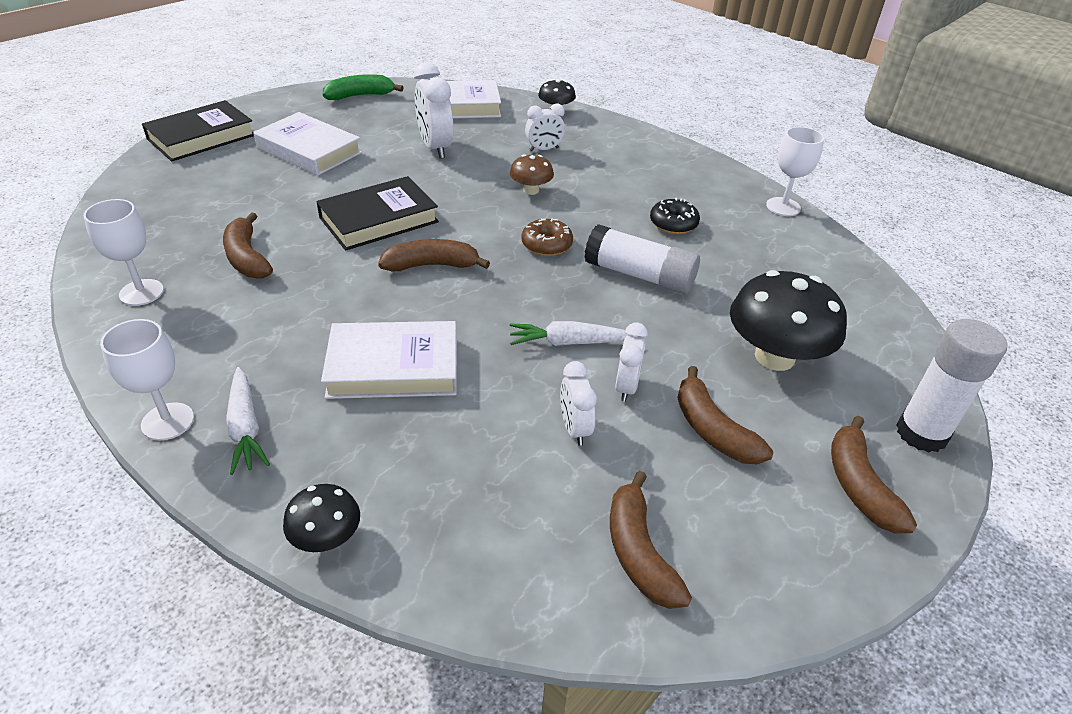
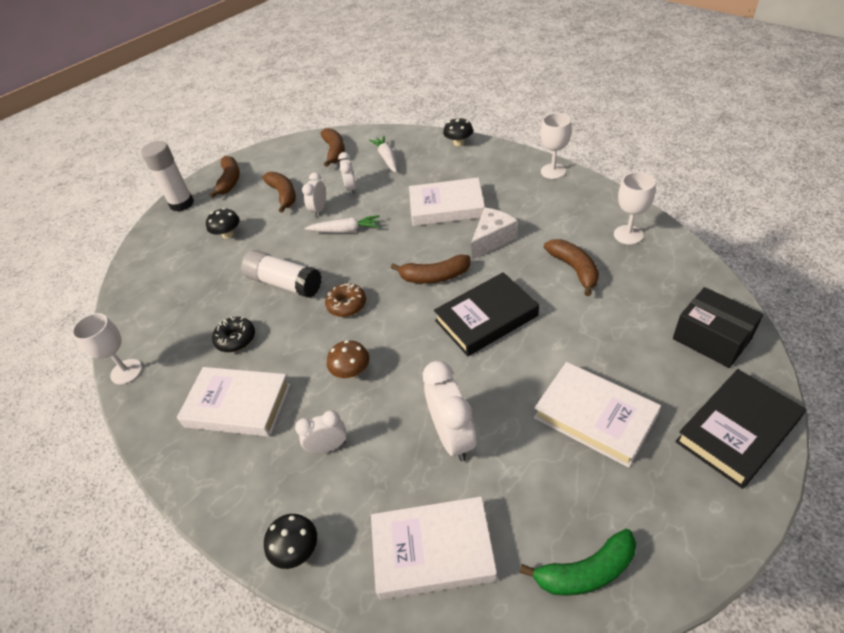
camera: 170 degrees left, 5 degrees up
white carrot [226,367,270,475] -> white carrot moved to [369,136,397,172]
black mushroom [730,270,847,371] -> black mushroom [206,208,240,239], size x0.52
none -> white book [177,367,291,437]
none -> white cheese [471,208,518,260]
none -> black box [673,287,763,368]

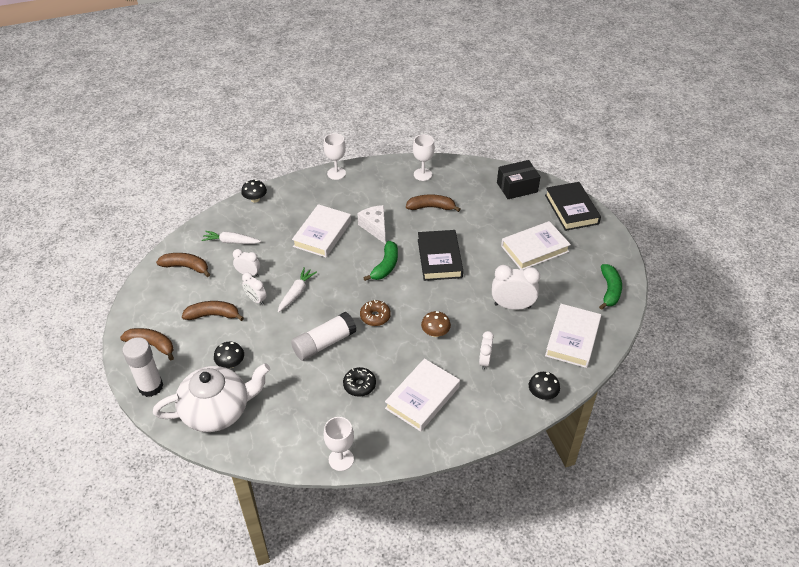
camera: 70 degrees left, 0 degrees up
brown banana [391,255,471,284] -> green banana [363,241,398,281]
none -> white teapot [153,363,270,432]

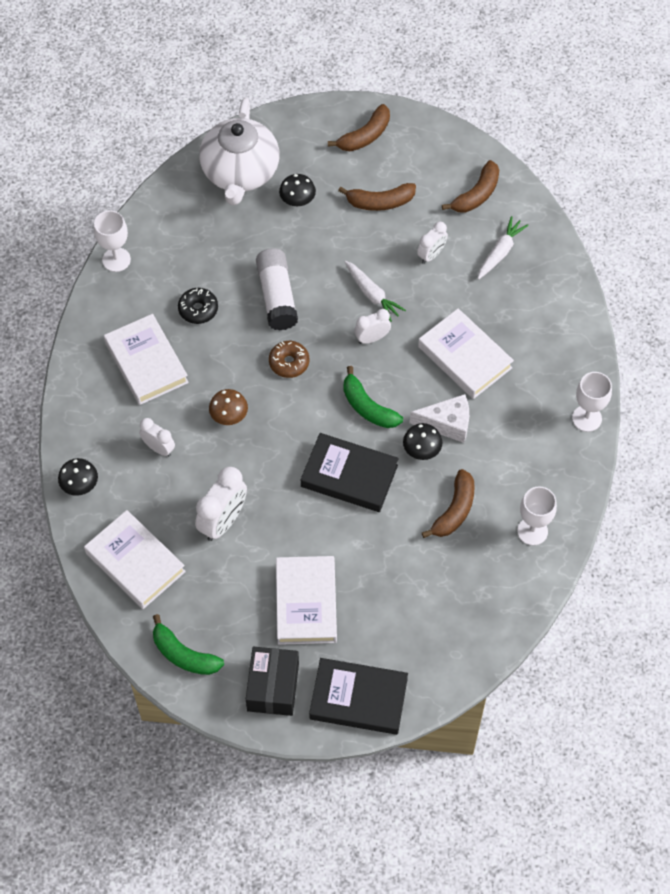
camera: 115 degrees right, 15 degrees up
white glue stick [122,337,163,397] -> none
brown banana [182,301,244,321] -> brown banana turned 60 degrees clockwise [338,183,416,211]
black mushroom [241,180,267,203] -> black mushroom moved to [403,423,442,460]
white clock [242,273,267,305] -> white clock moved to [354,309,391,344]
black box [497,160,541,199] -> black box moved to [246,647,299,716]

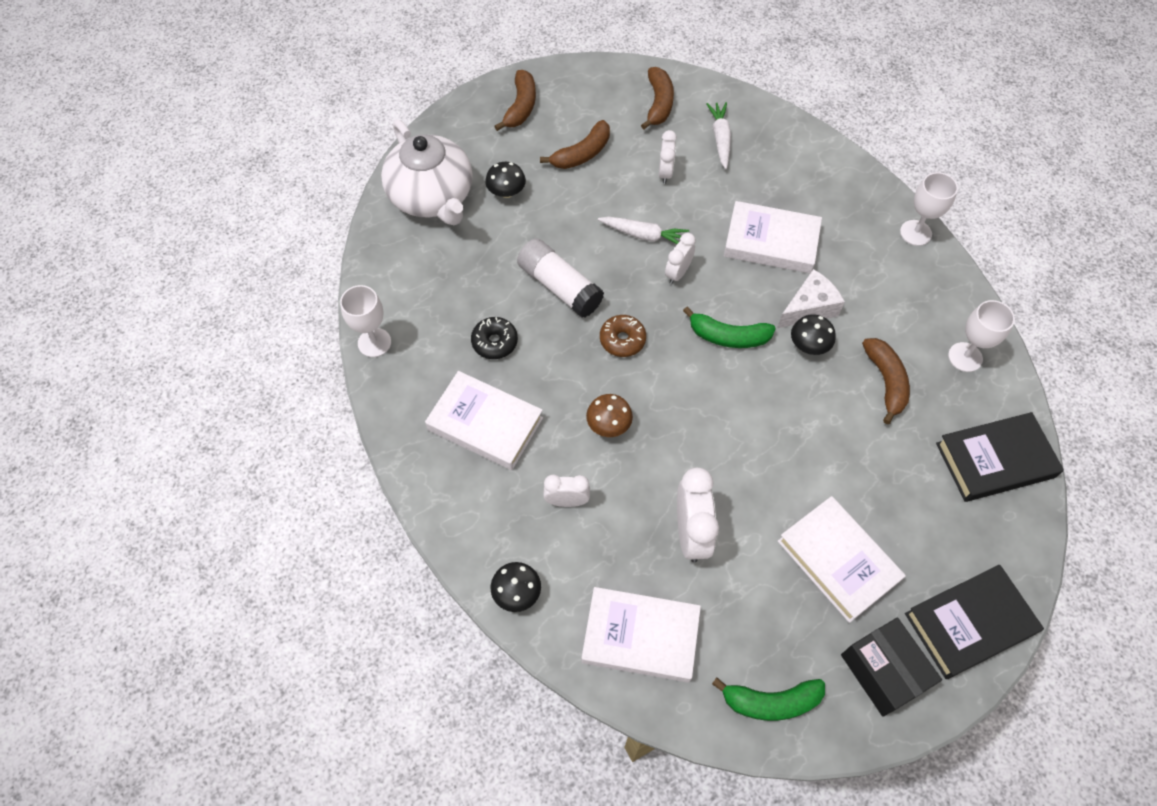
camera: 35 degrees left, 0 degrees up
black book [301,433,399,512] -> black book moved to [936,412,1064,502]

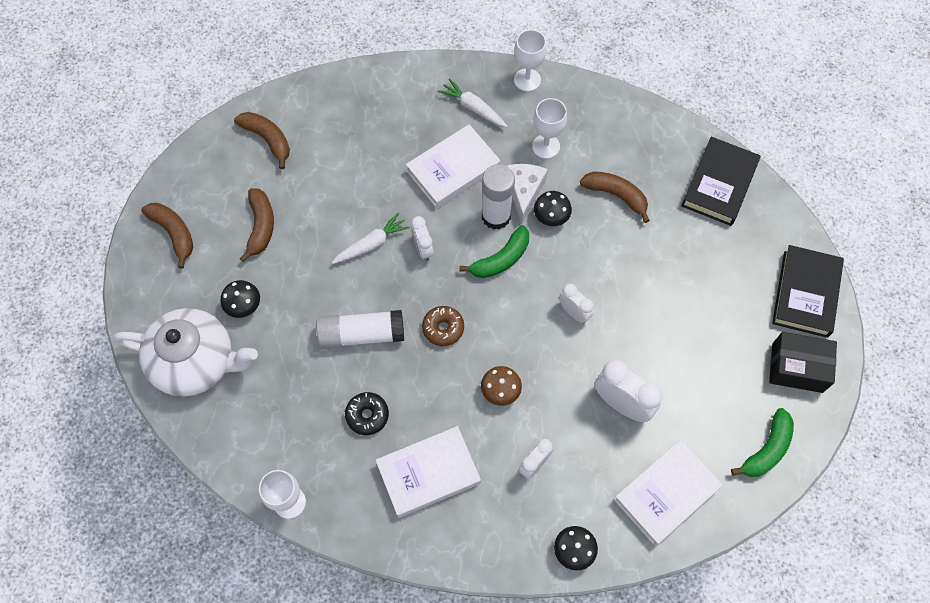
camera: 50 degrees left, 5 degrees up
white clock [659,130,677,184] -> white clock moved to [559,284,594,323]
white carrot [706,102,731,169] -> white carrot moved to [438,78,508,127]
white book [778,496,906,623] -> none
white goblet [948,300,1015,372] -> white goblet moved to [532,98,567,159]
none -> white glue stick [482,164,515,230]

